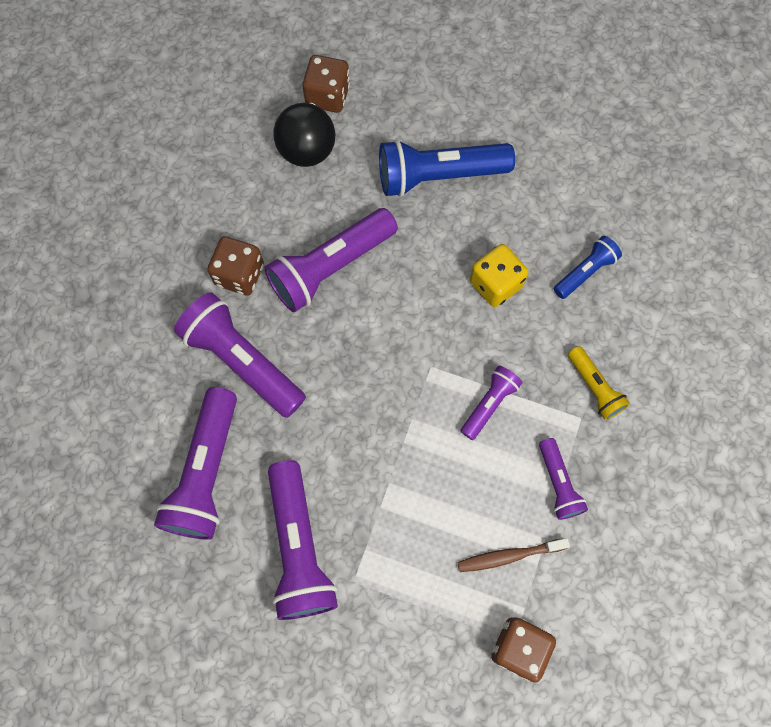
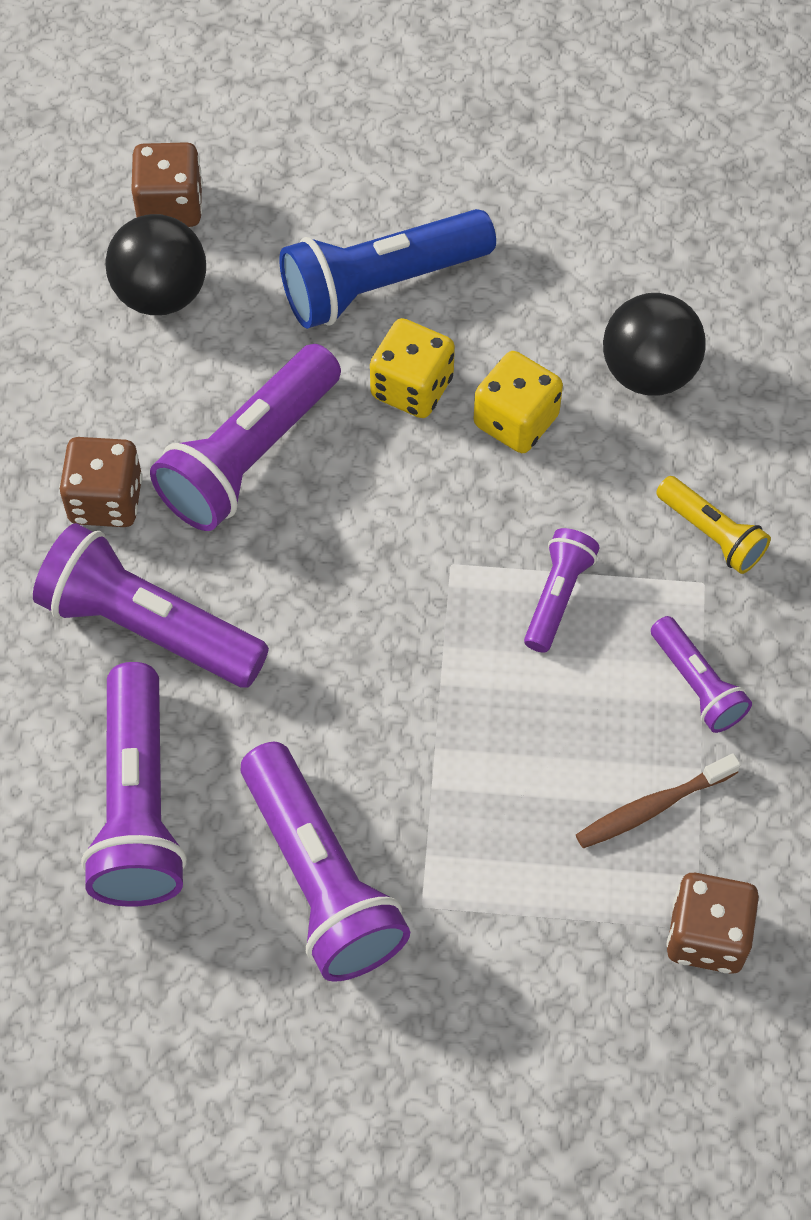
camera: 15 degrees left, 10 degrees down
blue flashlight [554,236,622,299] -> black ball [603,293,706,395]
none -> yellow dice [370,318,455,418]

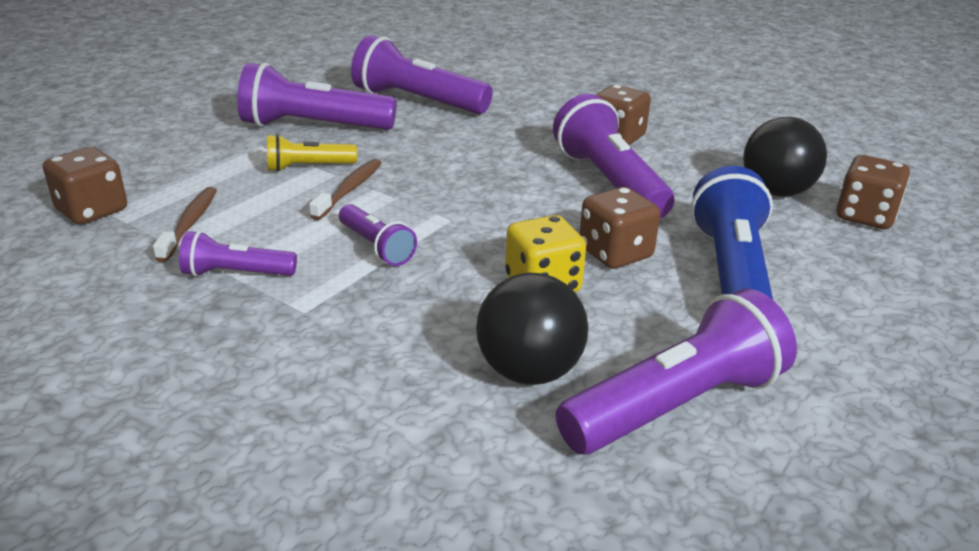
camera: 120 degrees right, 30 degrees down
purple flashlight [33,523,269,688] -> purple flashlight moved to [556,289,797,454]
yellow dice [370,318,455,418] -> brown dice [579,187,660,269]
yellow flashlight [656,476,771,574] -> yellow flashlight moved to [267,134,357,172]
none -> brown toothbrush [309,159,381,220]

